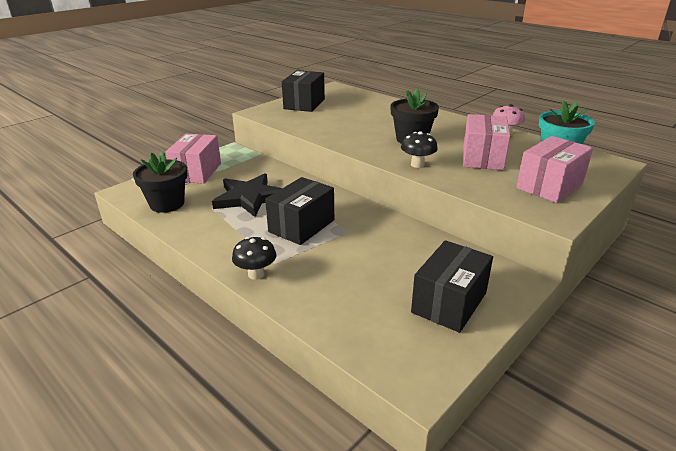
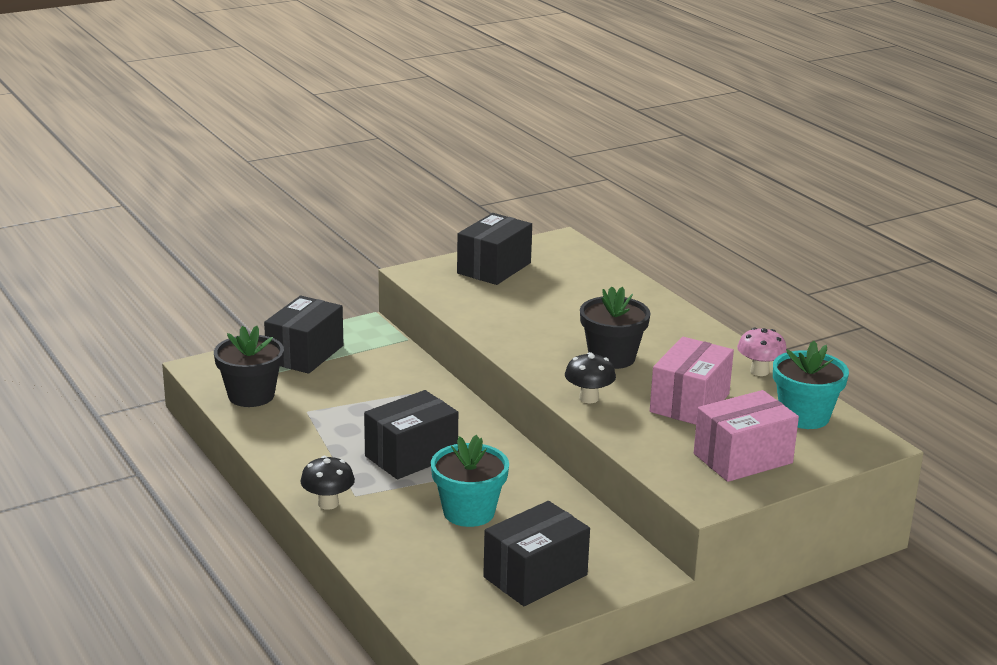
camera: 15 degrees right, 5 degrees down
pink box [166,134,221,184] -> black box [264,296,344,374]
black star [212,173,282,217] -> none
none -> turquoise flower pot [431,435,509,527]

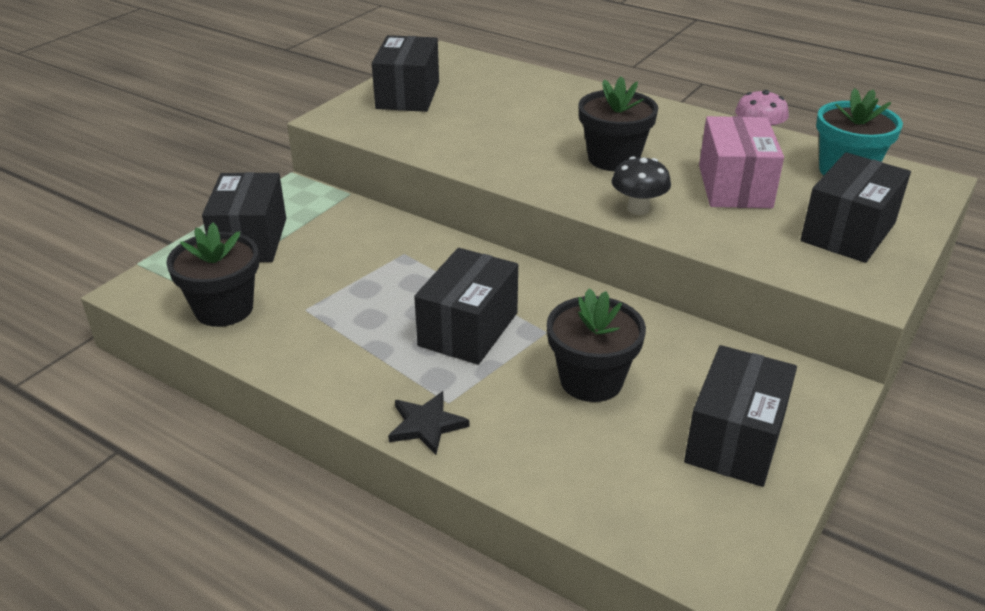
camera: 25 degrees left, 10 degrees up
black mushroom [300,456,355,510] -> black star [388,391,469,455]
turquoise flower pot [431,435,509,527] -> black flower pot [547,288,646,402]
pink box [694,390,799,482] -> black box [800,152,911,263]

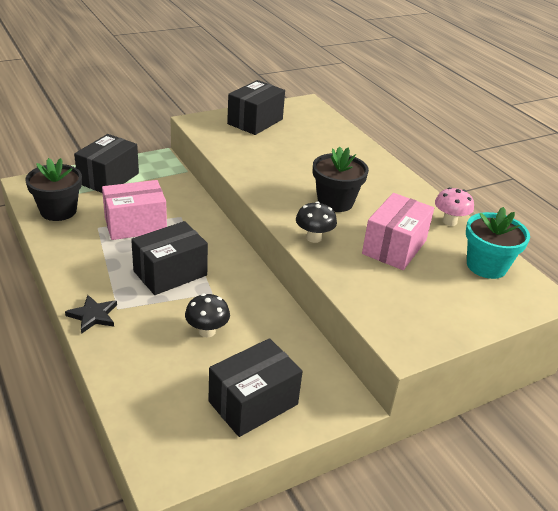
camera: 25 degrees right, 0 degrees up
black flower pot [547,288,646,402] -> black mushroom [185,294,230,337]
black box [800,152,911,263] -> none
none -> pink box [102,180,167,240]

